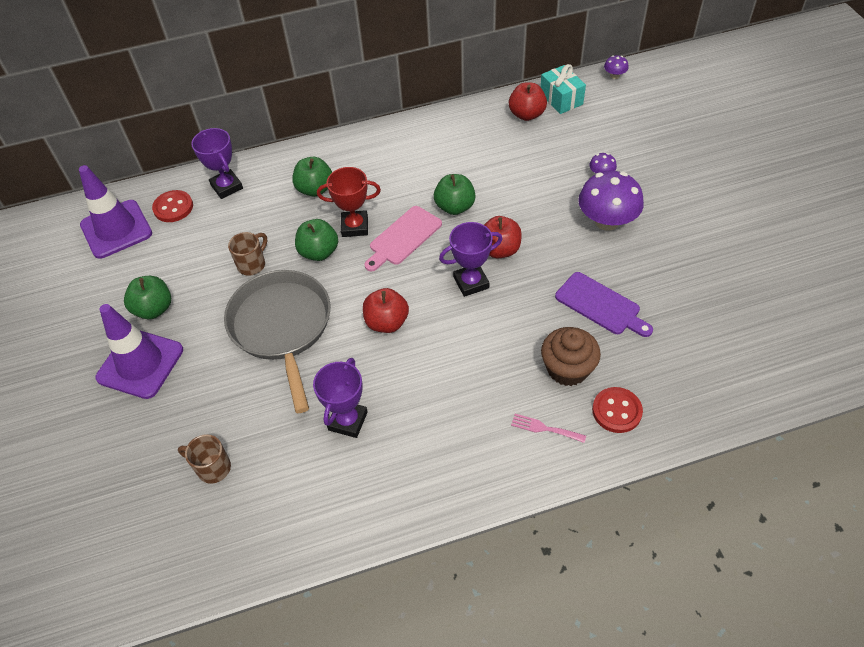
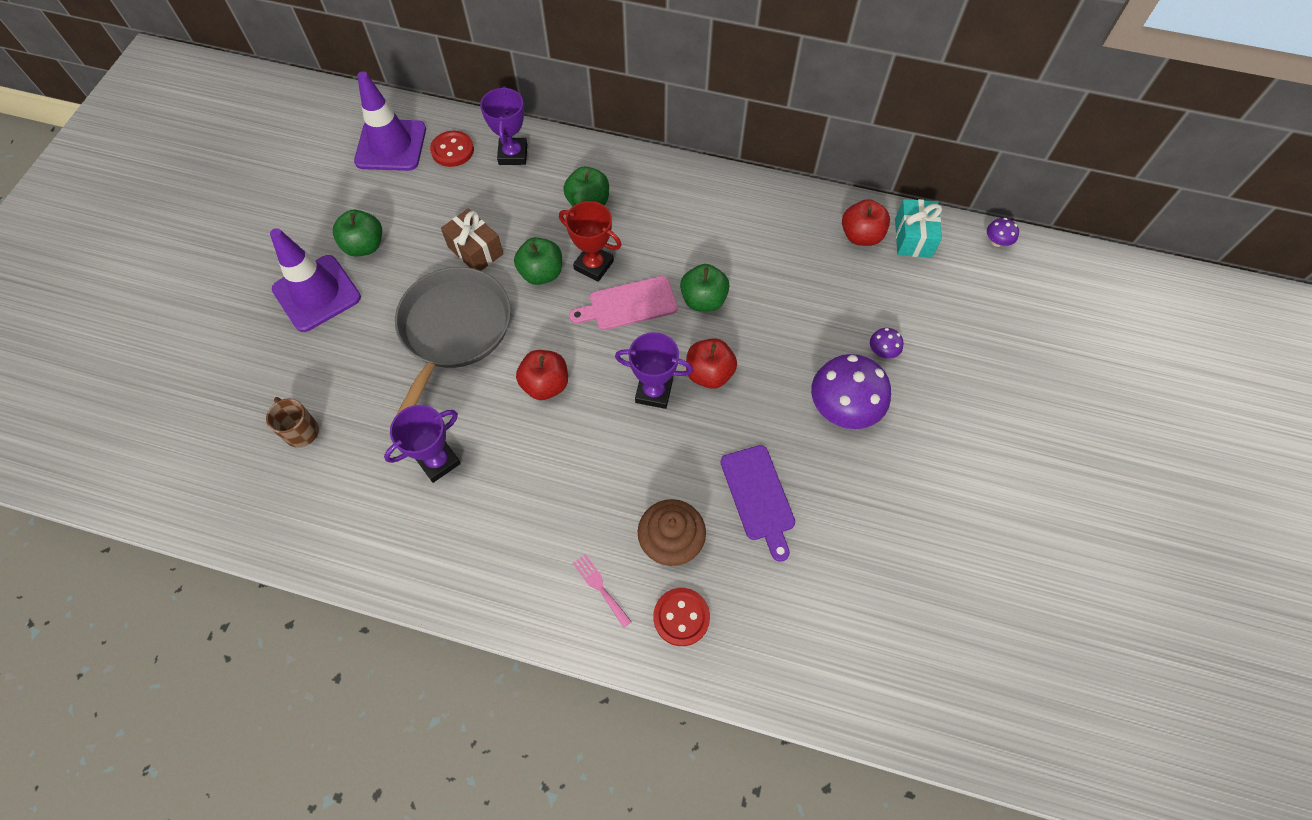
camera: 30 degrees right, 10 degrees up
brown mug [228,232,267,276] -> brown gift [441,209,503,271]

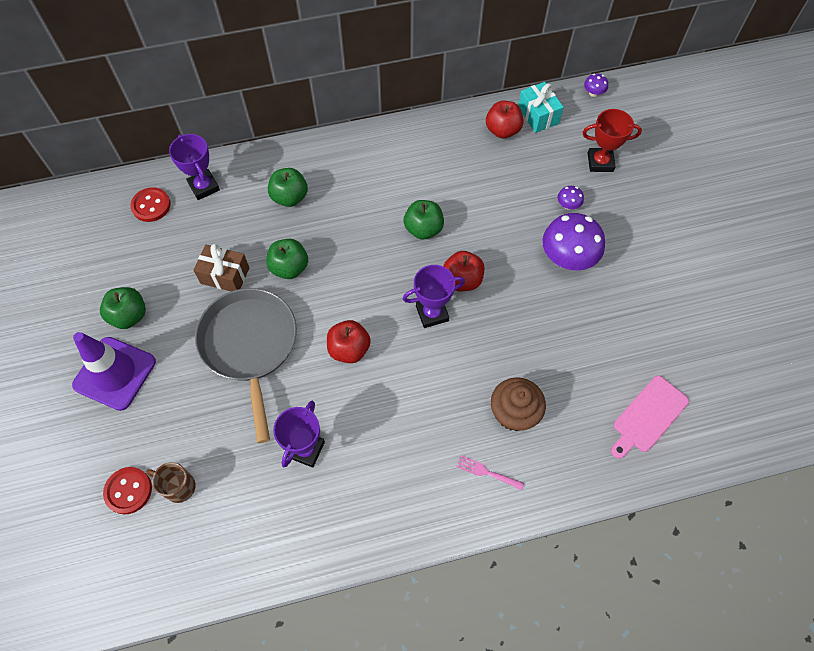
camera: 30 degrees left, 0 degrees up
purple traffic cone [354,71,426,171] -> none
red trophy [559,201,622,282] -> red trophy moved to [582,109,642,172]
pink cutting board [569,276,678,330] -> pink cutting board moved to [611,376,689,459]
red button [654,588,710,646] -> red button moved to [103,467,152,514]
purple cutting board [721,445,795,562] -> none

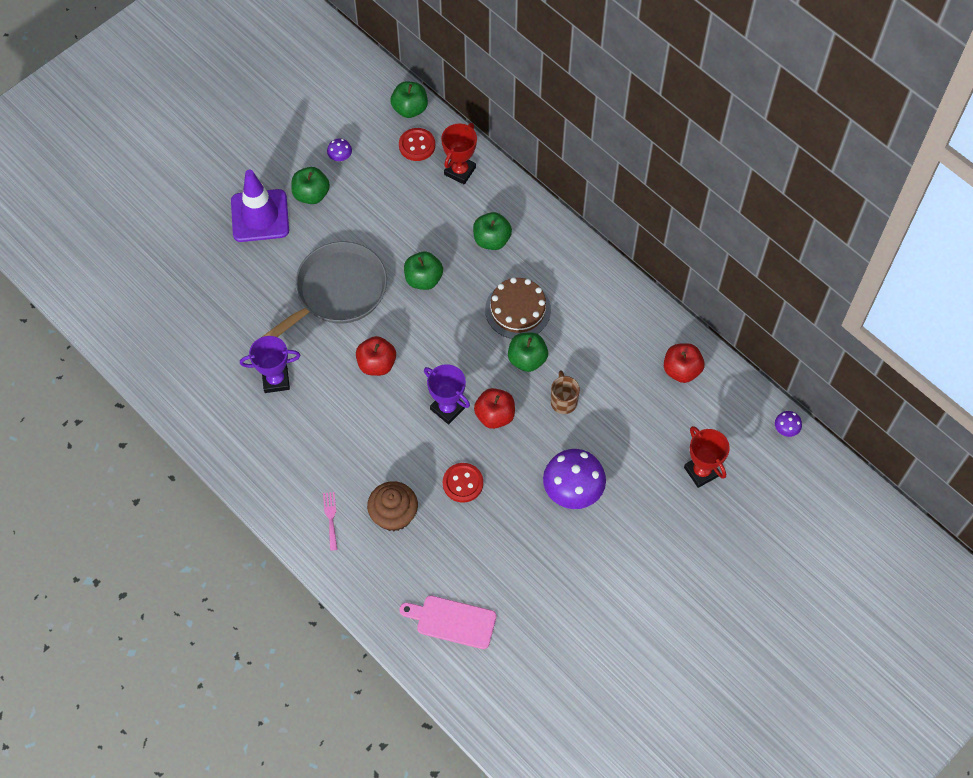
camera: 60 degrees right, 0 degrees up
red button [103,467,152,514] -> red button moved to [443,463,483,503]
brown mug [146,462,196,503] -> brown mug moved to [551,370,580,414]
purple trophy [169,134,220,200] -> red trophy [441,123,477,184]
brown gift [193,244,249,291] -> none
turquoise gift [518,82,564,133] -> none
purple mushroom [558,186,584,210] -> purple mushroom moved to [327,138,352,161]
none -> green apple [390,81,428,118]
none -> brown cake [485,277,551,339]

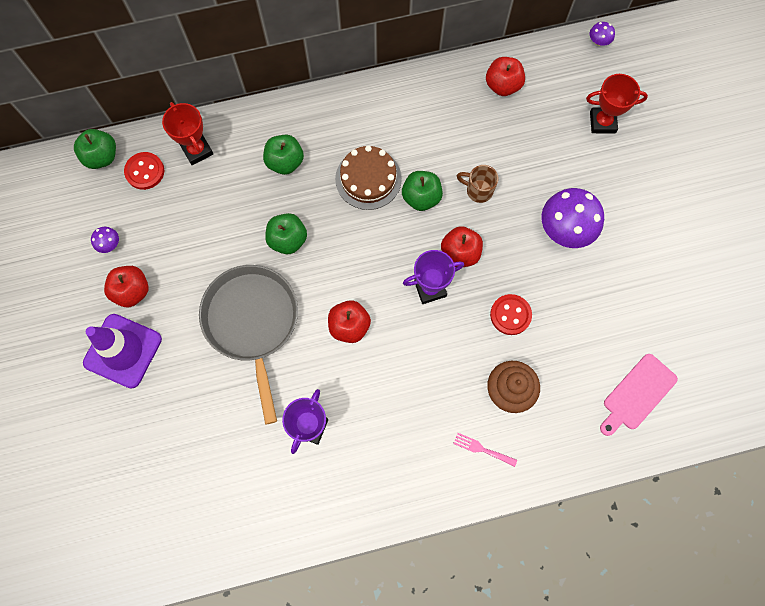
camera: 60 degrees left, 10 degrees up
green apple [291,167,330,204] -> red apple [104,266,149,307]

